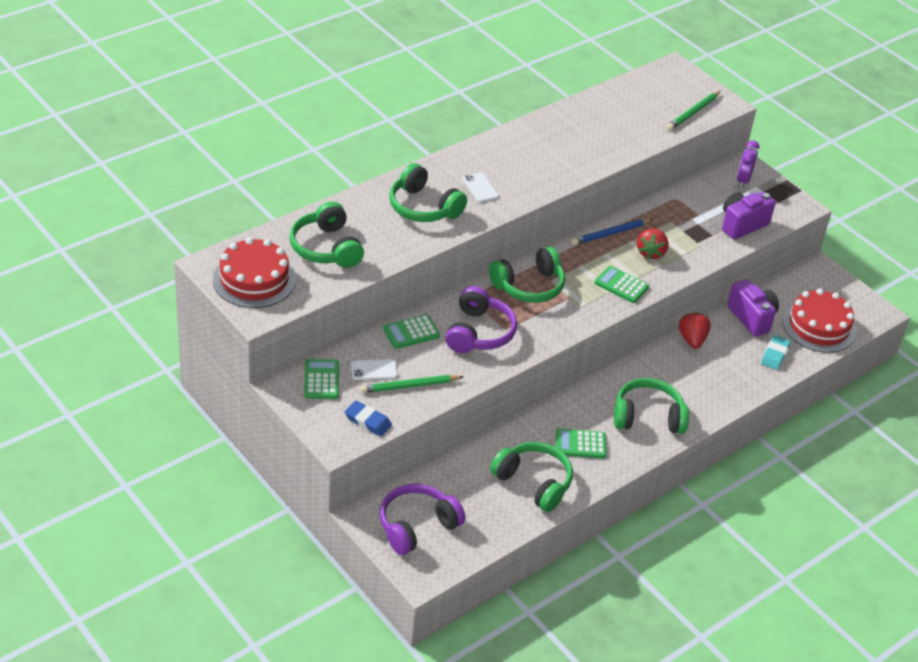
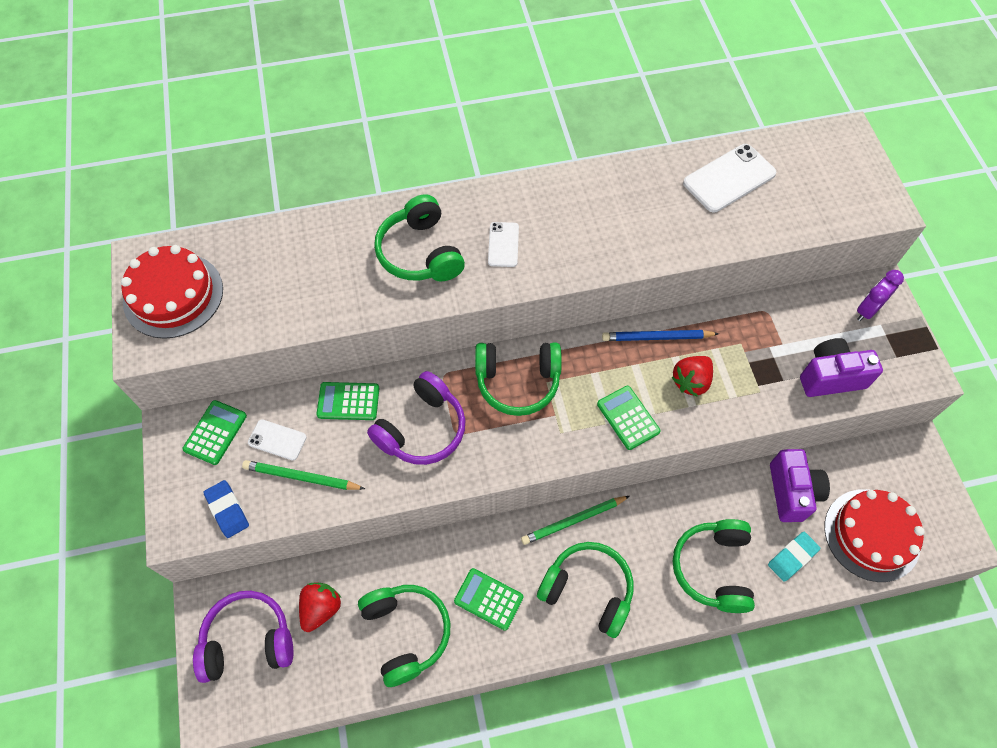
camera: 30 degrees right, 20 degrees up
green headphones [289,201,364,268] -> green headphones moved to [672,519,755,613]
green pencil [667,91,721,130] -> green pencil moved to [521,496,630,545]
red strawberry [679,312,711,349] -> red strawberry moved to [299,582,341,632]
none -> white phone [683,144,776,212]

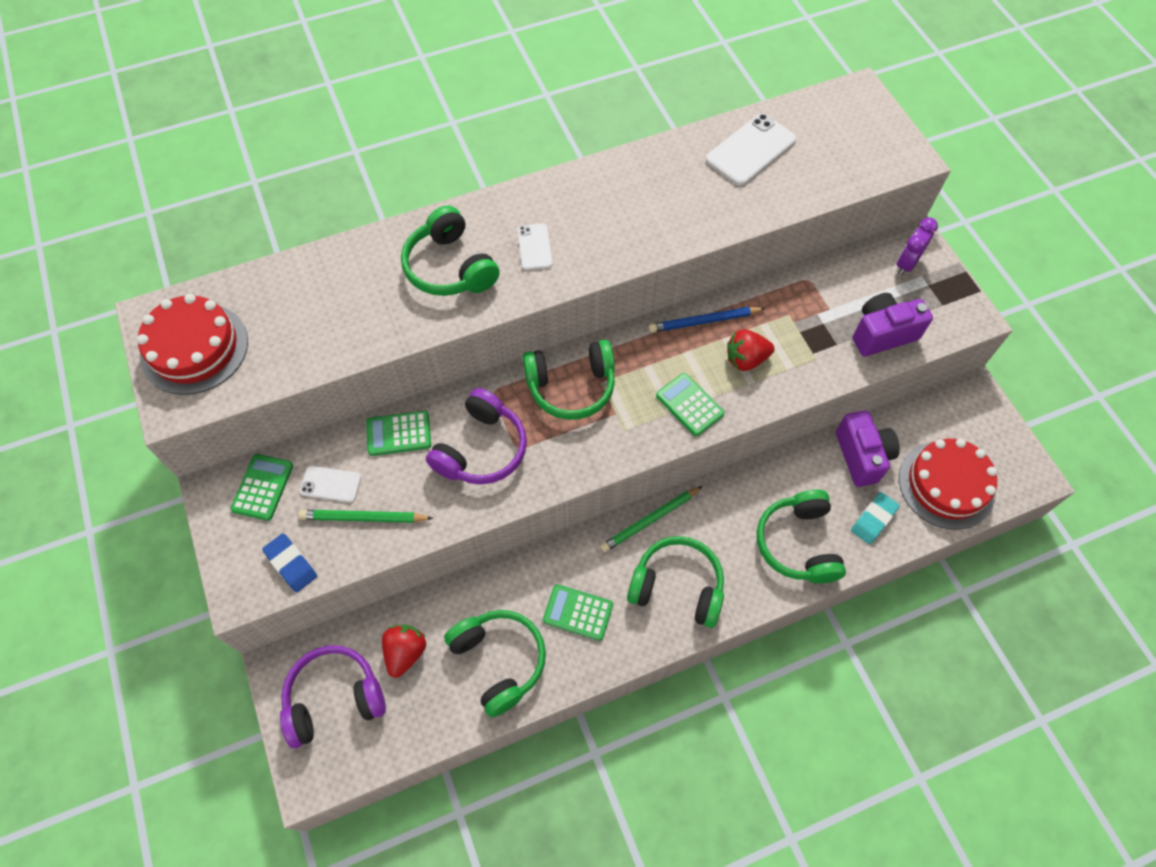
camera: 10 degrees left, 0 degrees up
red strawberry [672,356,713,397] -> red strawberry turned 45 degrees clockwise [727,329,774,371]

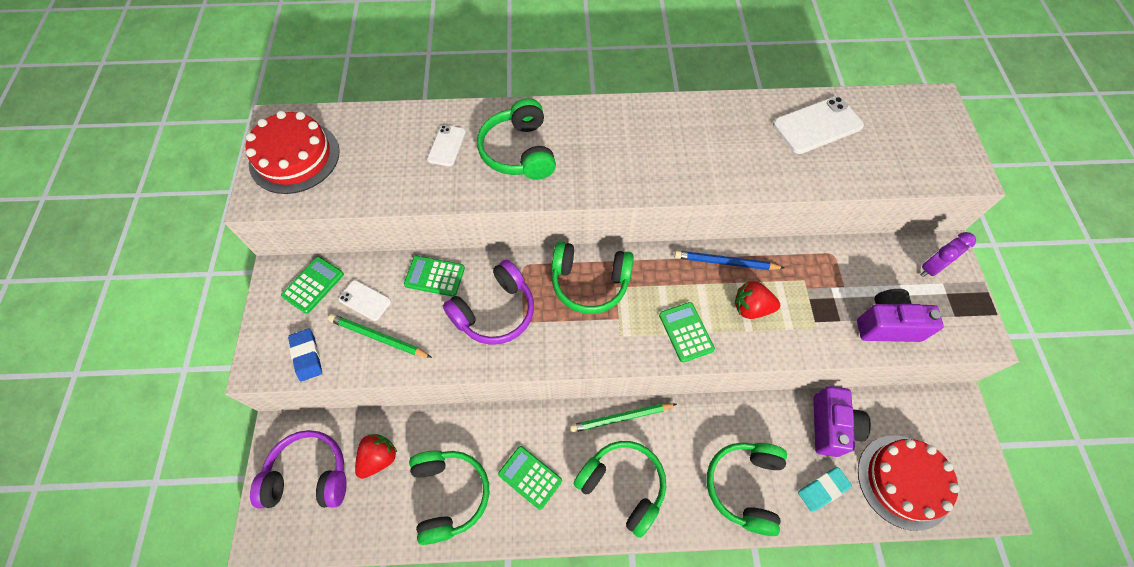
camera: 20 degrees right, 0 degrees up
white phone [517,223,553,270] -> white phone moved to [427,125,466,166]

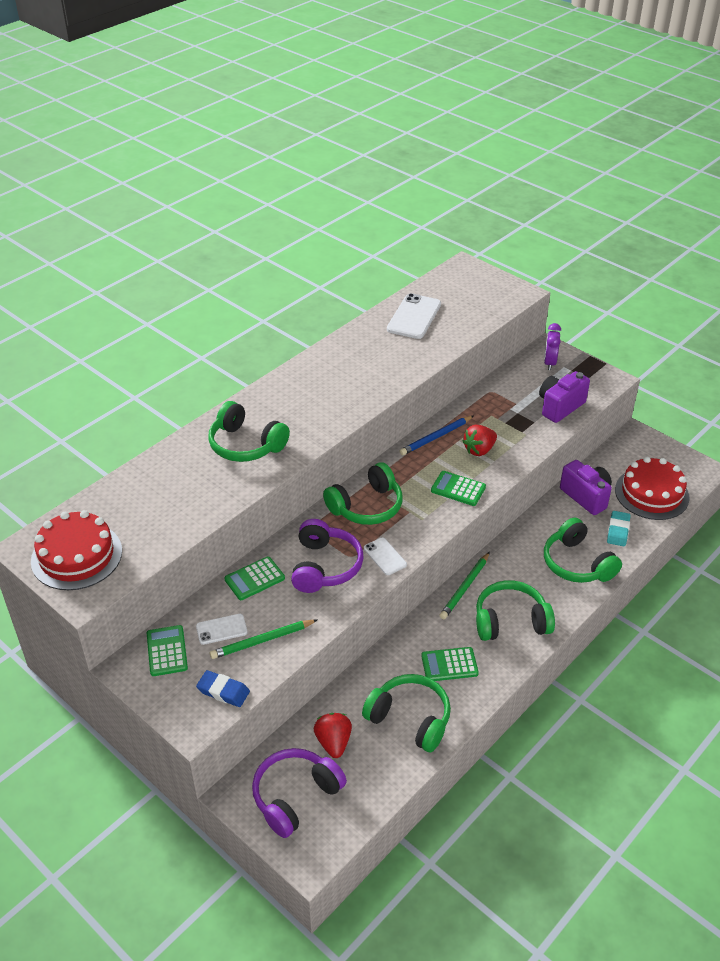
camera: 45 degrees left, 20 degrees down
white phone [427,125,466,166] -> white phone moved to [364,538,407,575]

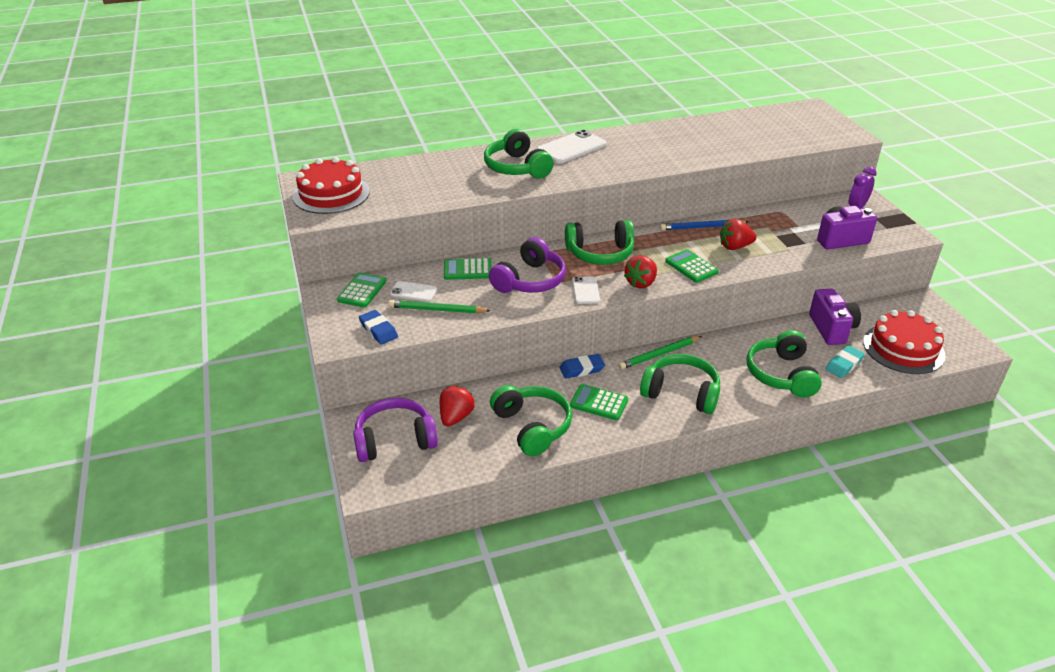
camera: 30 degrees right, 5 degrees down
white phone [387,293,441,339] -> white phone moved to [536,130,607,164]
none -> blue eraser [559,354,605,379]
none -> red strawberry [624,255,657,288]

